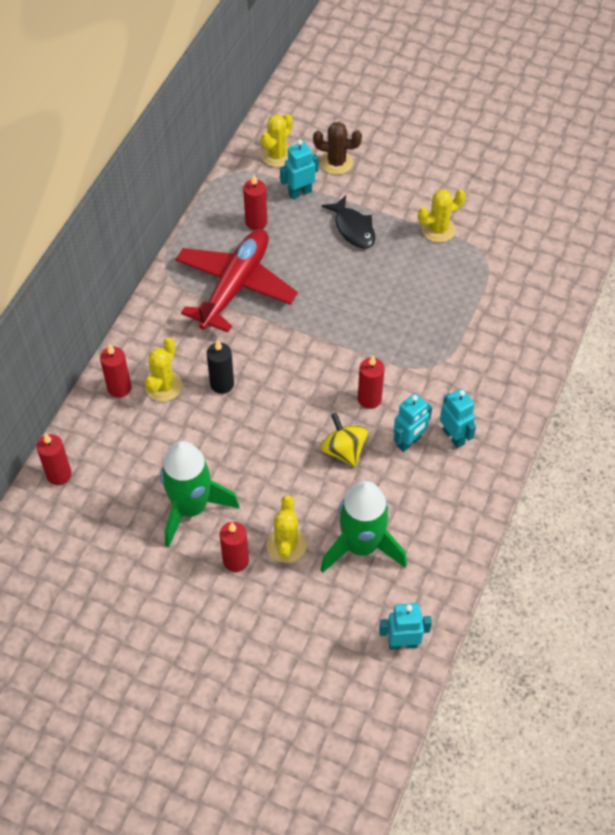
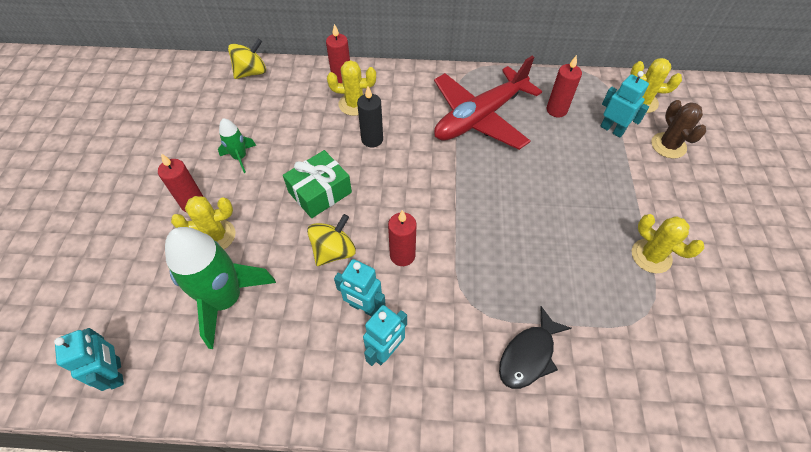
camera: 70 degrees right, 0 degrees up
red candle [36,433,72,485] -> yellow spinning top [228,39,266,79]
green rocket [160,441,239,547] -> green rocket [218,118,256,173], size x0.49
red plane [175,229,298,332] -> red plane turned 135 degrees clockwise [434,56,542,150]
black fish [322,195,375,249] -> black fish moved to [499,306,572,389]
none -> green gift [283,150,352,218]

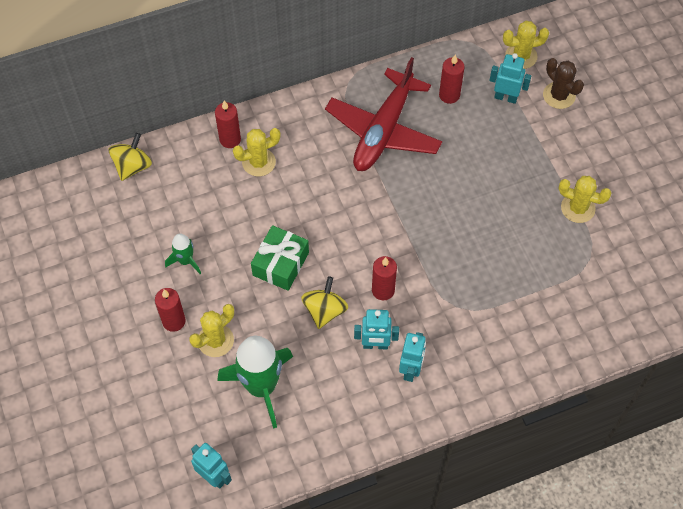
camera: 25 degrees left, 5 degrees up
black candle [357,86,383,148] -> none
black fish [499,306,572,389] -> none

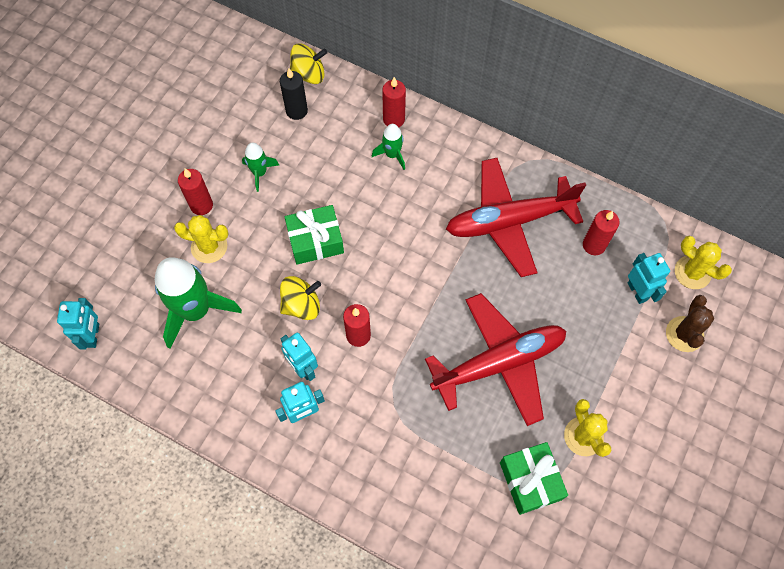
camera: 50 degrees right, 5 degrees up
yellow cactus [233,128,280,176] -> green rocket [372,124,405,170]
none -> black candle [280,68,308,120]
none -> red plane [425,293,566,426]
none -> green gift [500,442,568,515]

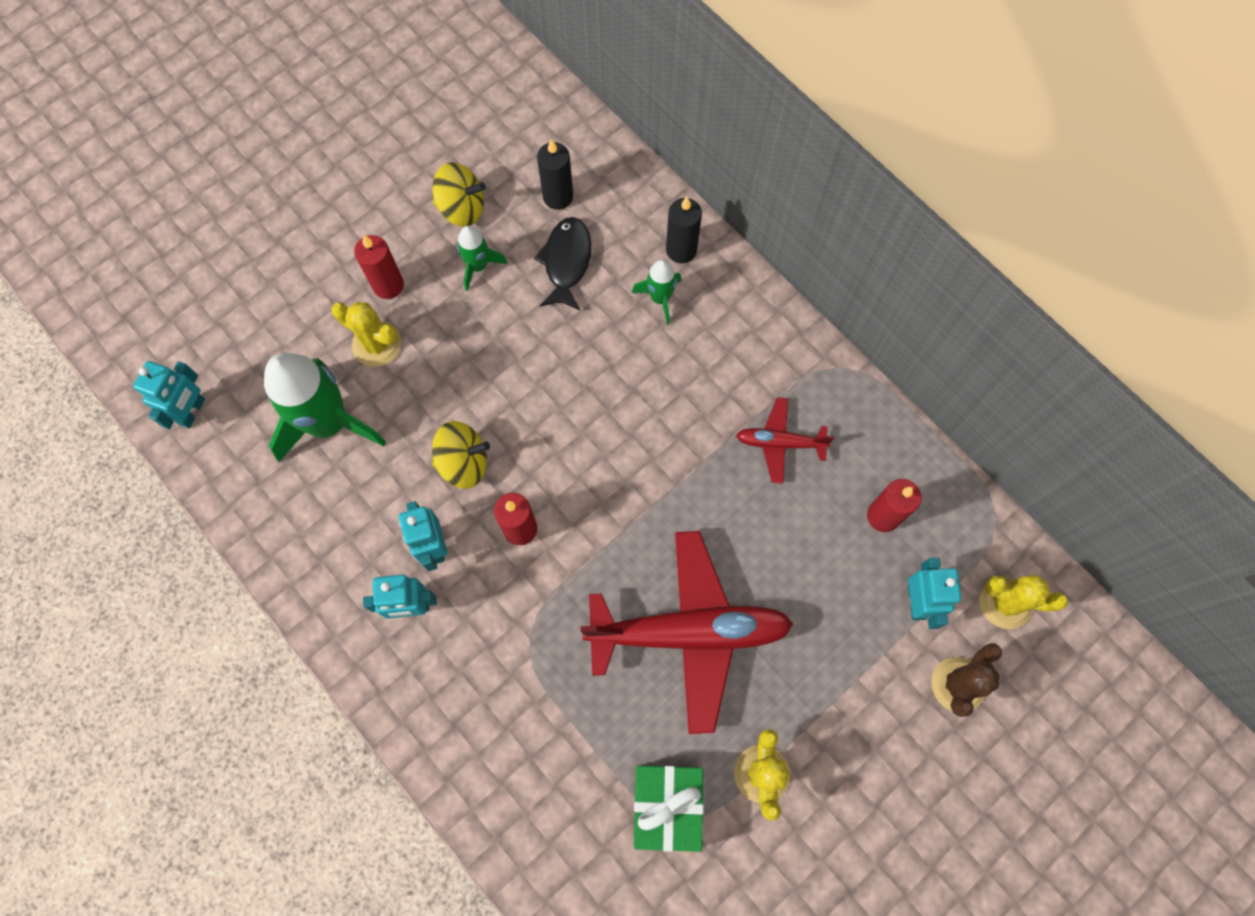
camera: 20 degrees right, 5 degrees up
green gift [285,205,344,265] -> none
yellow spinning top [290,43,328,84] -> yellow spinning top moved to [432,162,486,227]
red candle [382,77,406,127] -> black candle [666,197,702,263]
red plane [446,158,586,277] -> red plane [736,397,834,484], size x0.48
yellow cactus [675,236,732,289] -> yellow cactus turned 45 degrees counterclockwise [980,574,1068,629]
none -> black fish [534,217,591,311]

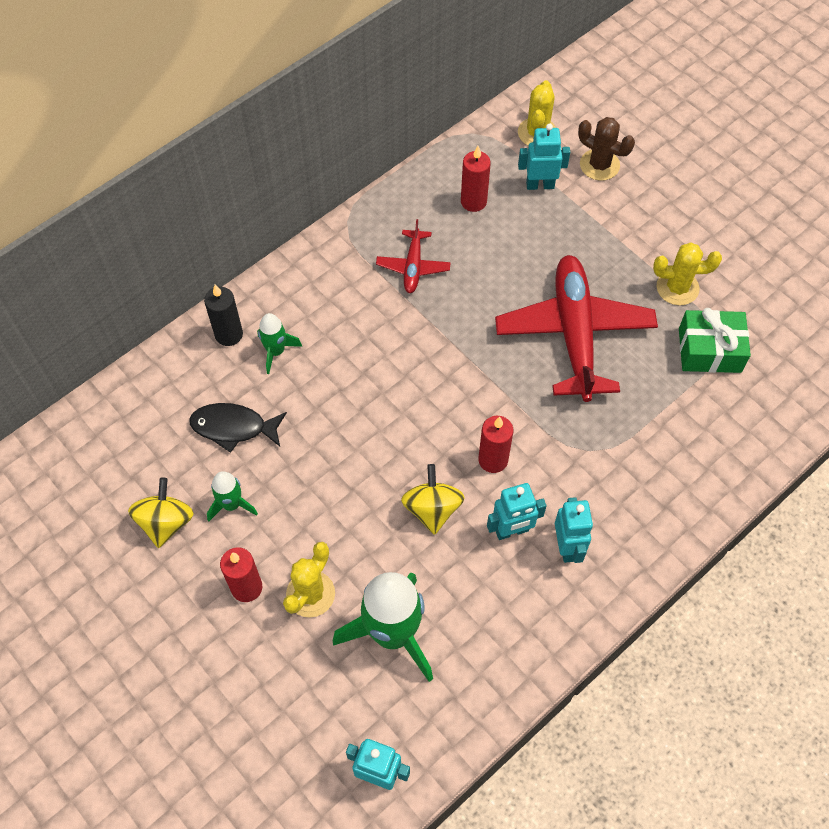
camera: 90 degrees left, 10 degrees down
black candle [537,139,573,210] -> none

